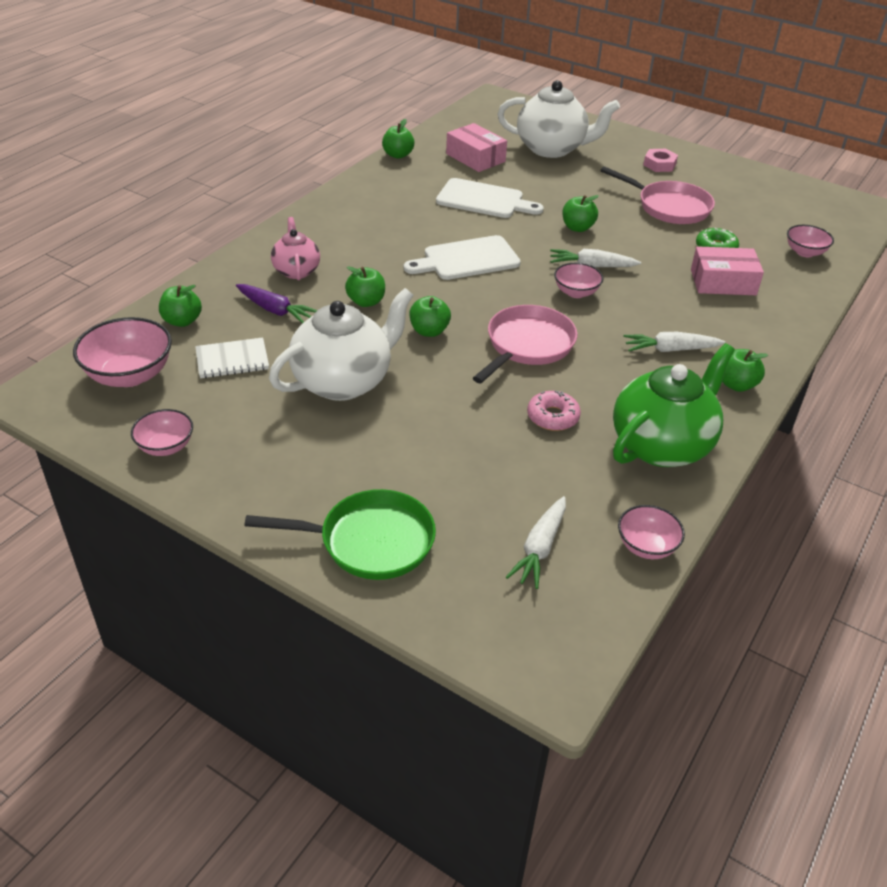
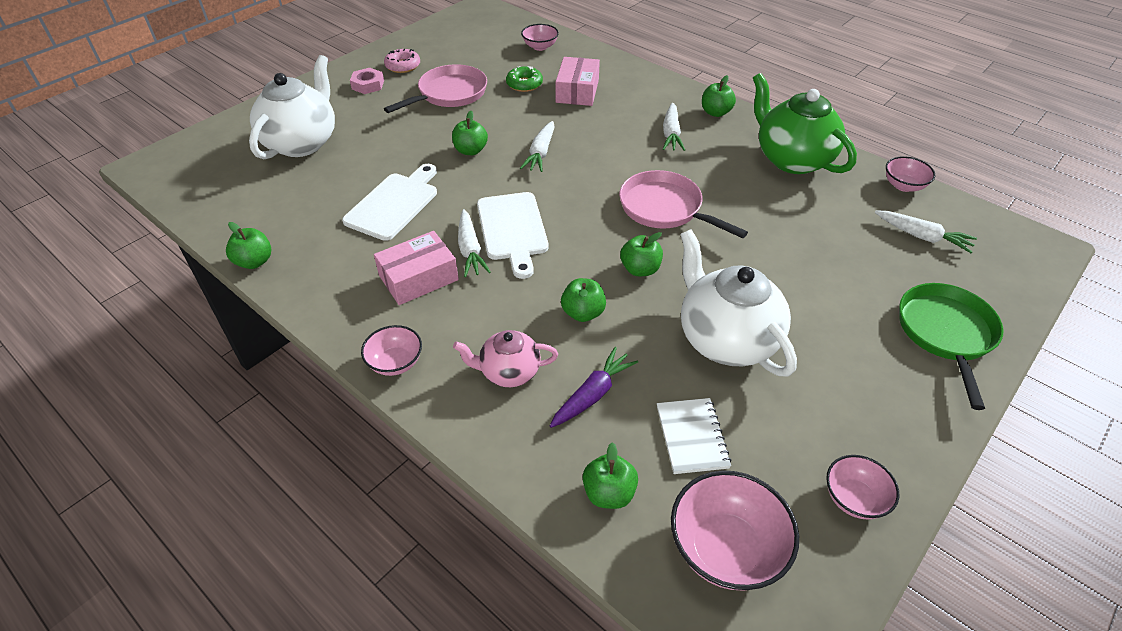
camera: 80 degrees left, 5 degrees up
pink box [446,123,507,172] -> pink box moved to [374,231,459,305]
pink donut [527,391,581,431] -> pink donut moved to [384,49,420,73]
pink bowl [554,263,603,298] -> pink bowl moved to [361,325,422,376]
none -> white carrot [458,209,491,277]

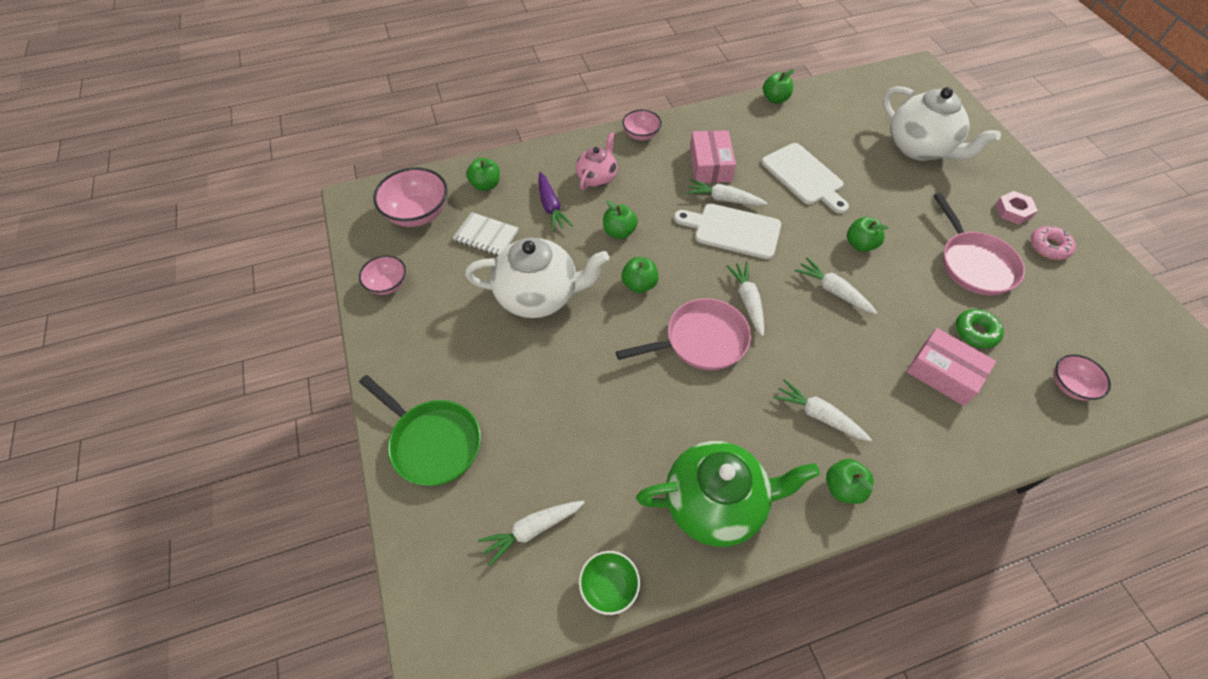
camera: 120 degrees right, 10 degrees up
pink bowl [886,156,935,192] -> green bowl [579,551,640,615]
none -> white carrot [726,262,764,336]

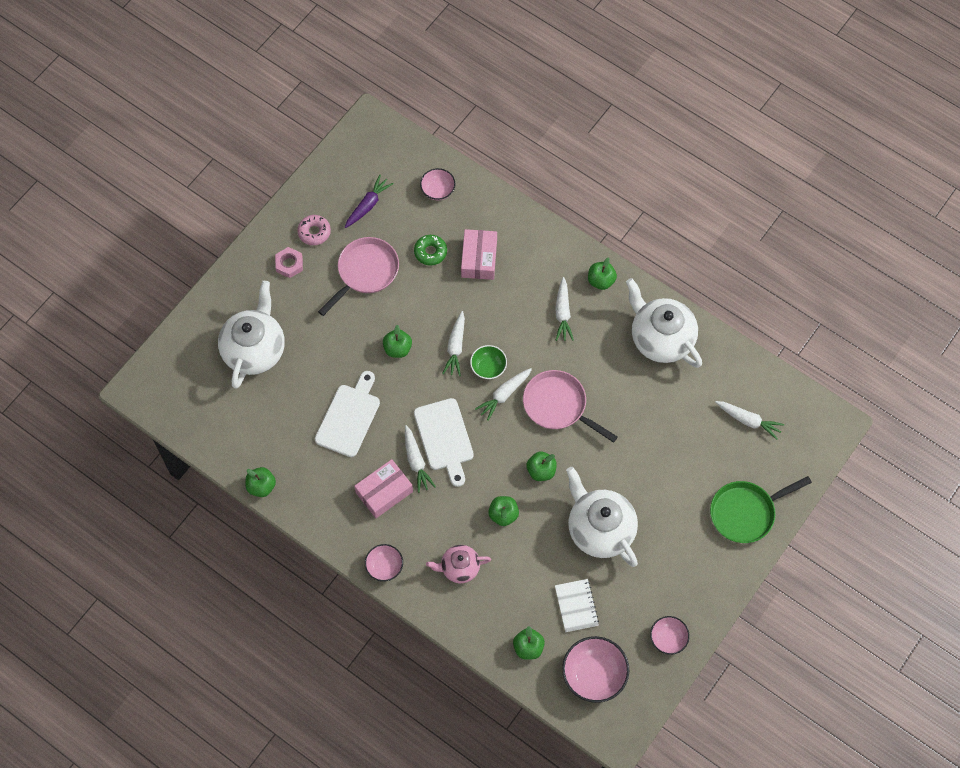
camera: 125 degrees left, 10 degrees up
green pan [359,375,481,486] -> green pan turned 120 degrees counterclockwise [710,476,812,543]
purple carrot [539,172,573,231] -> purple carrot moved to [345,175,394,228]
green bowl [579,551,640,615] -> green bowl moved to [470,345,507,379]
green teapot [636,441,820,547] -> white teapot [626,278,702,368]

